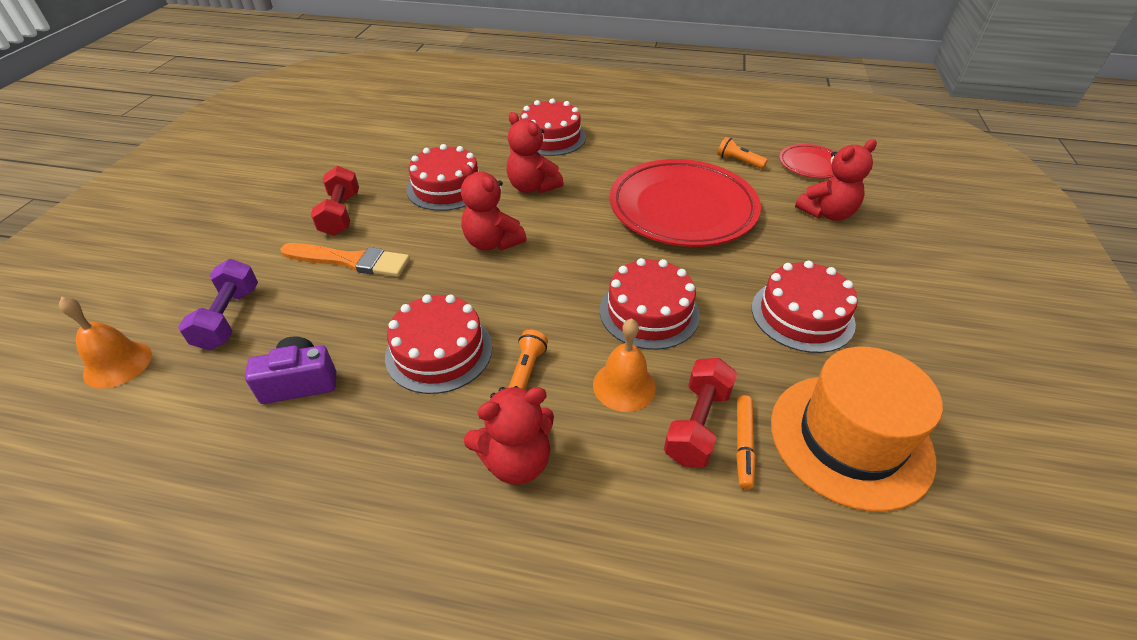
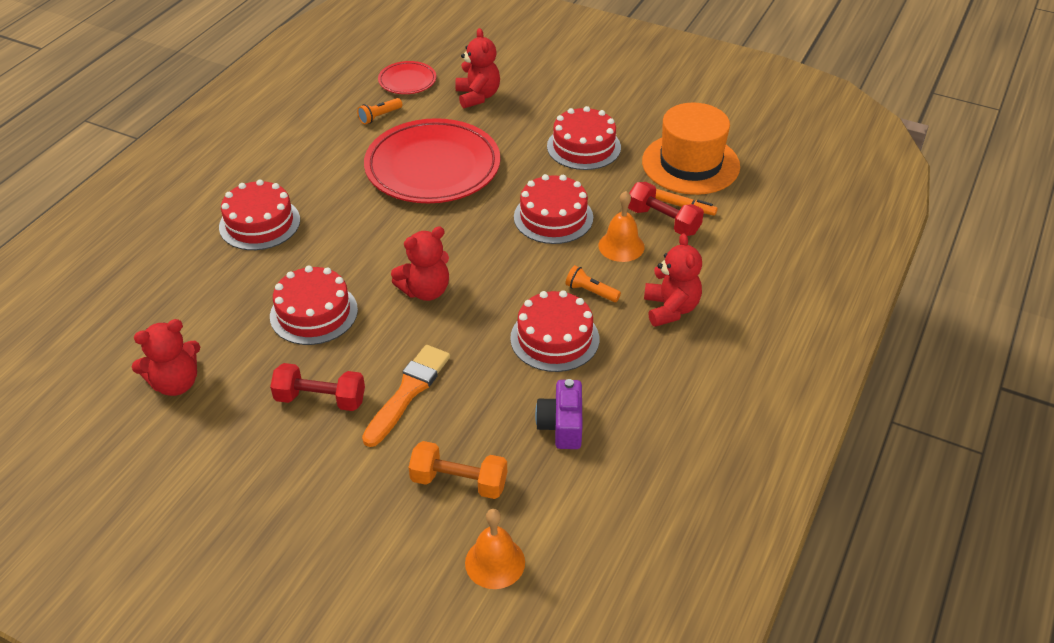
camera: 75 degrees left, 0 degrees up
purple dumbbell [178,259,258,351] -> orange dumbbell [409,441,507,499]
red teddy bear [507,112,564,193] -> red teddy bear moved to [132,319,200,396]

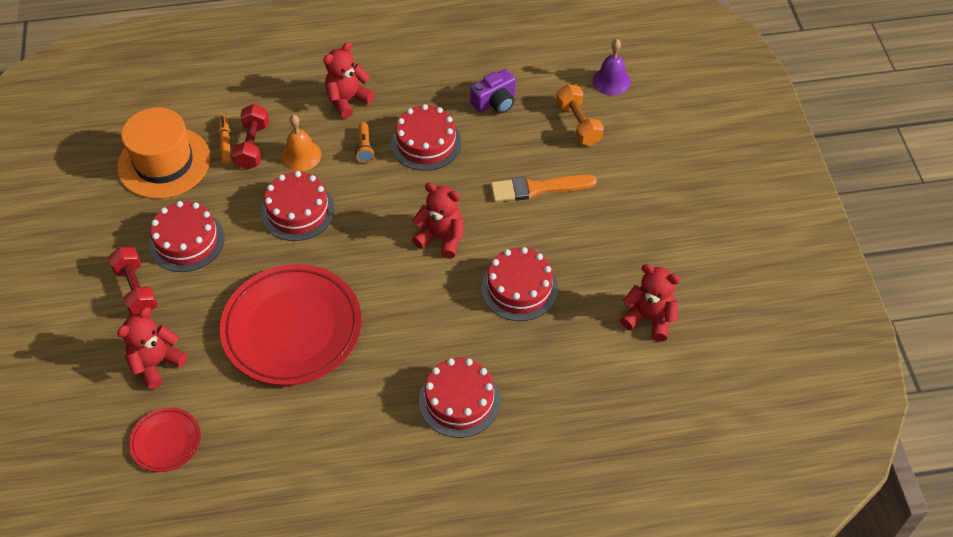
camera: 125 degrees left, 10 degrees up
red dumbbell [270,363,365,411] -> red dumbbell moved to [108,247,158,315]
orange flashlight [357,98,402,124] -> none
orange bell [465,509,525,589] -> purple bell [593,39,631,95]

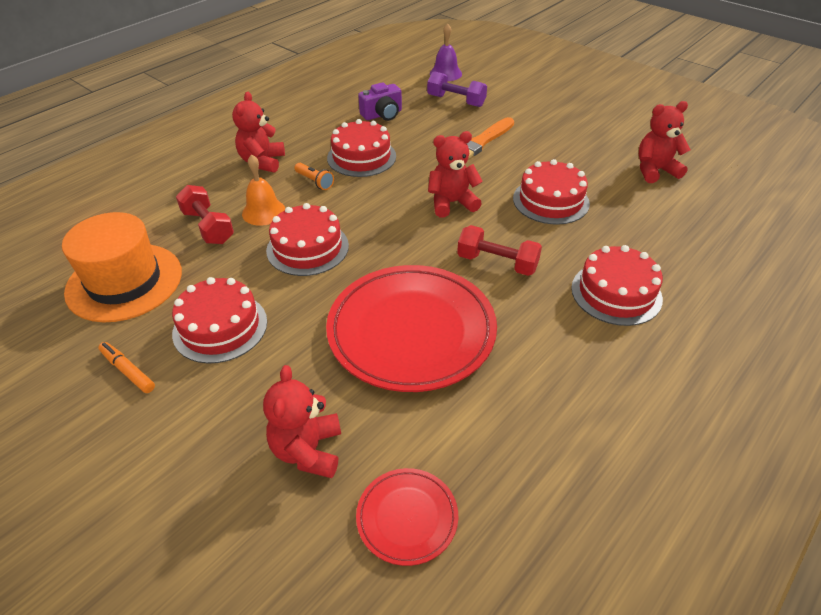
camera: 40 degrees left, 10 degrees down
red dumbbell [108,247,158,315] -> red dumbbell moved to [457,225,542,276]
orange marker [219,115,231,164] -> orange marker moved to [98,342,155,393]
purple camera [470,69,516,113] -> purple camera turned 45 degrees clockwise [358,82,402,121]
orange dumbbell [556,84,604,146] -> purple dumbbell [427,71,487,107]

